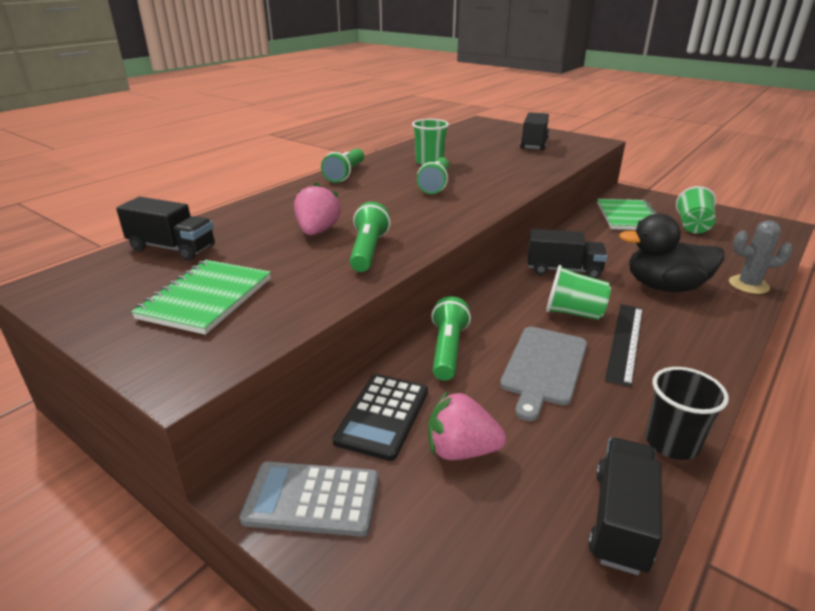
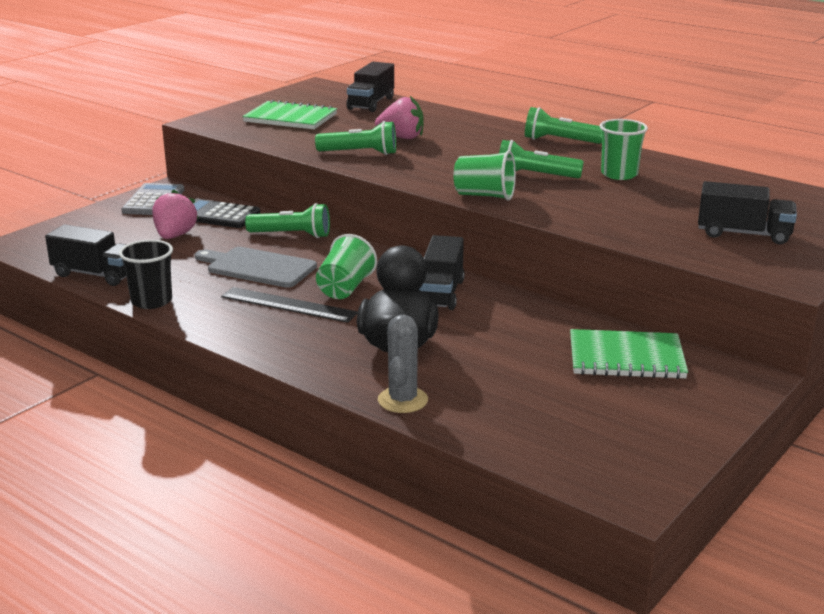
camera: 90 degrees right, 5 degrees down
green cup [676,186,716,234] -> green cup moved to [454,150,516,201]

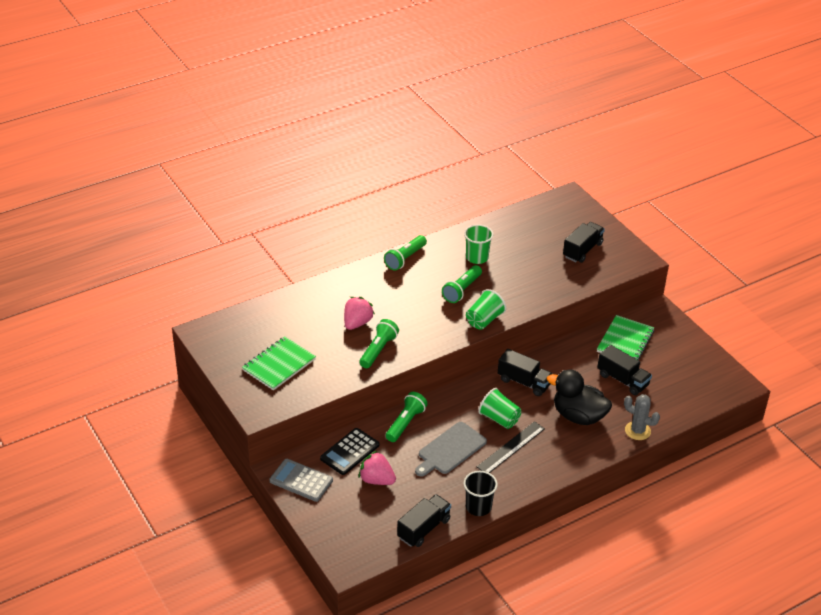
camera: 70 degrees left, 15 degrees up
black truck [346,62,394,112] -> black truck moved to [597,345,652,395]

